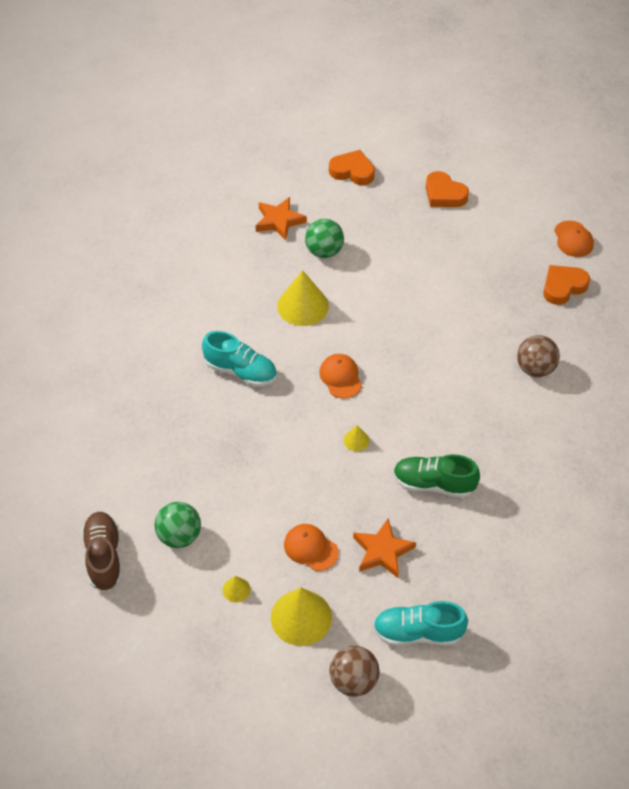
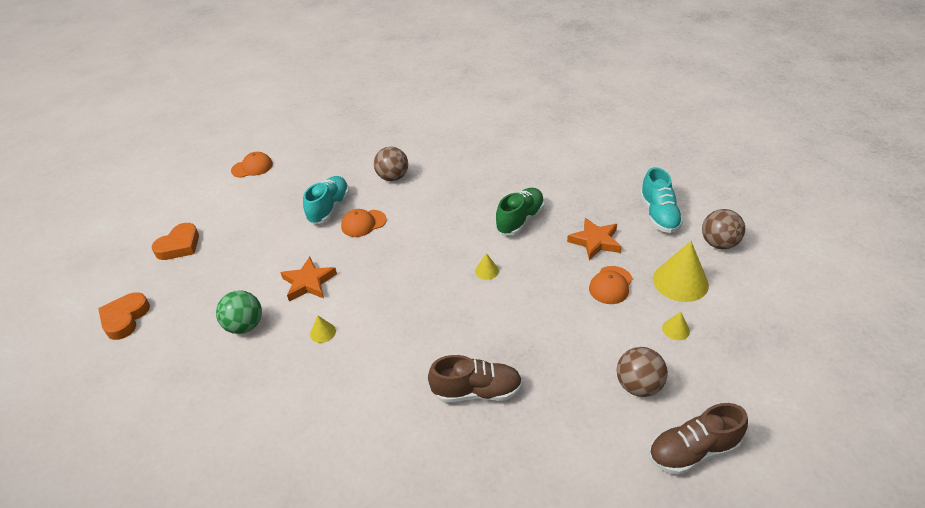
camera: 95 degrees left, 10 degrees down
green ball [154,502,201,548] -> brown ball [617,347,668,397]
turquoise shoe [202,331,277,387] -> turquoise shoe moved to [303,176,349,225]
orange star [256,197,307,241] -> orange star moved to [280,257,337,301]
yellow cone [277,270,329,326] -> yellow cone [310,315,336,343], size x0.46
orange cap [319,354,362,398] -> orange cap moved to [341,209,387,237]
green shoe [393,454,480,498] -> green shoe turned 150 degrees counterclockwise [495,188,544,235]
orange heart [543,265,590,305] -> none
none -> brown shoe [428,355,522,403]

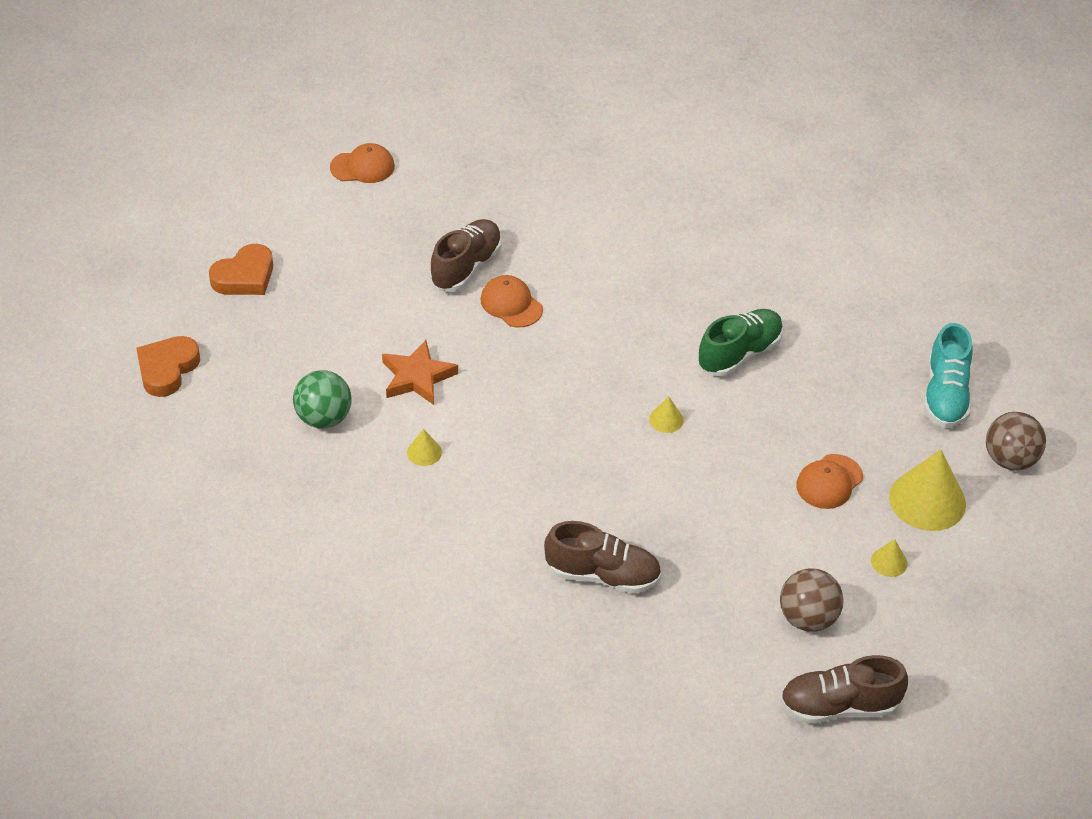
camera: 10 degrees right, 5 degrees up
turquoise shoe [303,176,349,225] -> brown shoe [430,219,502,291]
orange cap [341,209,387,237] -> orange cap turned 60 degrees clockwise [481,275,543,327]
brown ball [374,147,408,181] -> none
orange star [567,218,622,260] -> none

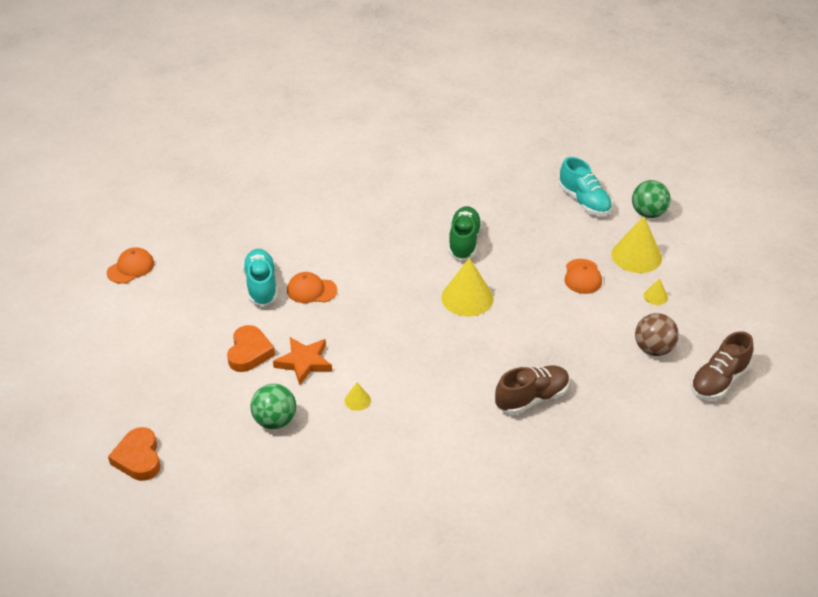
camera: 40 degrees left, 5 degrees down
orange heart [209,244,273,295] -> orange heart moved to [227,325,275,372]
brown shoe [430,219,502,291] -> turquoise shoe [242,249,278,306]
yellow cone [649,396,683,433] -> yellow cone [441,258,494,316], size x2.16
brown ball [986,412,1046,471] -> green ball [632,180,670,218]

